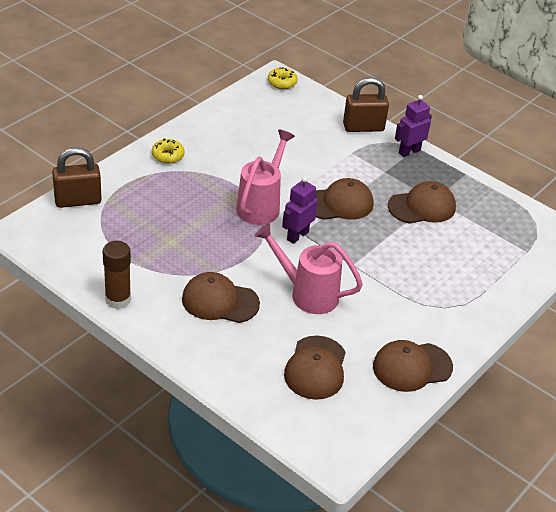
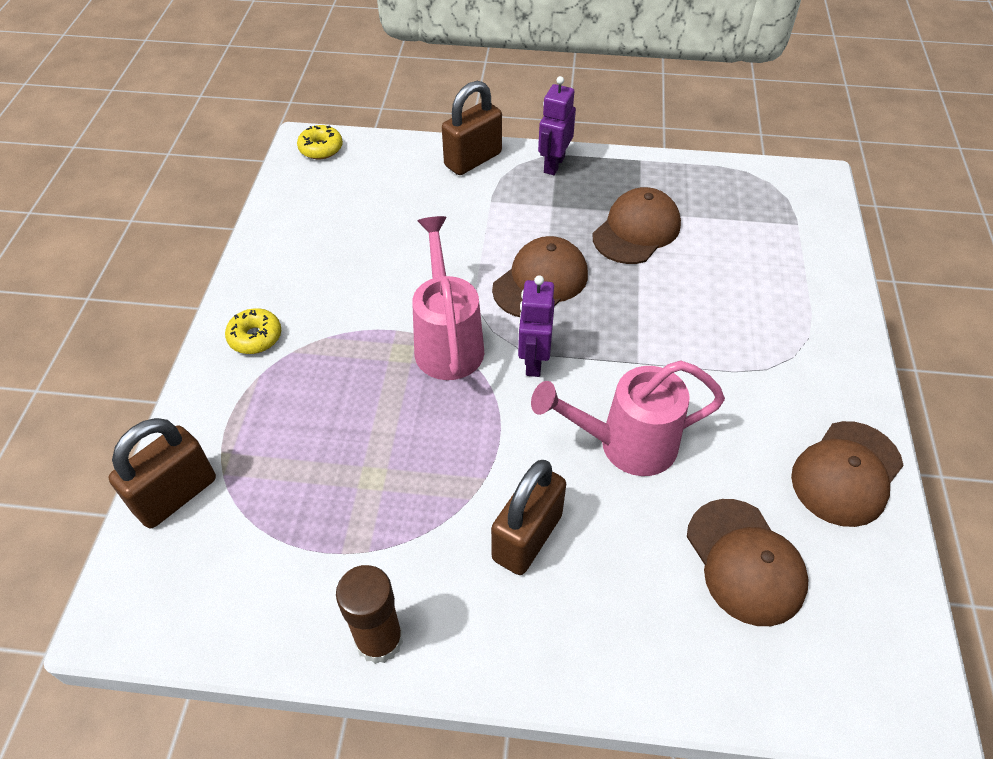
camera: 30 degrees left, 10 degrees up
brown cap [182,272,260,323] -> brown padlock [491,460,566,575]

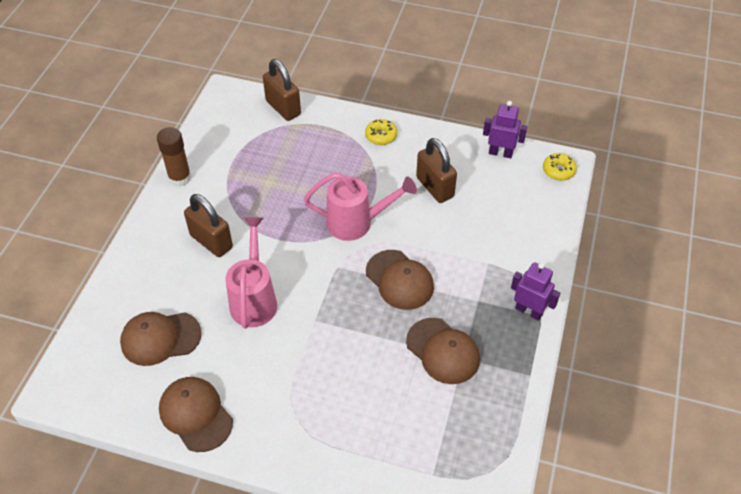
camera: 100 degrees right, 0 degrees up
brown padlock [442,81,502,175] -> brown padlock moved to [416,138,457,203]
purple robot [518,275,555,377] -> purple robot moved to [483,101,527,158]

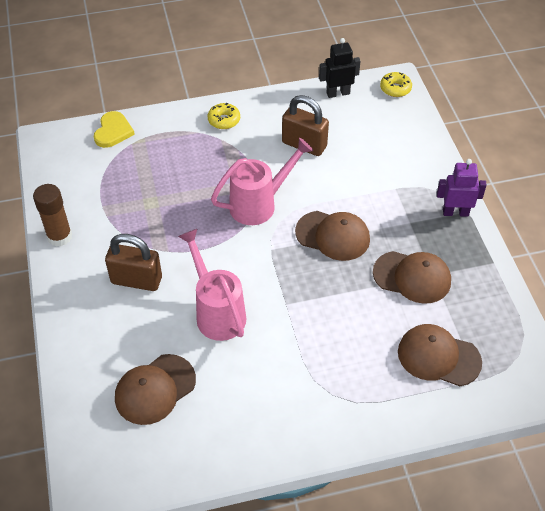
camera: 30 degrees left, 0 degrees up
brown cap [159,377,233,452] -> brown cap moved to [398,324,482,386]
brown padlock [263,59,301,121] -> yellow heart [94,111,135,148]
purple robot [483,101,527,158] -> black robot [319,38,361,98]

